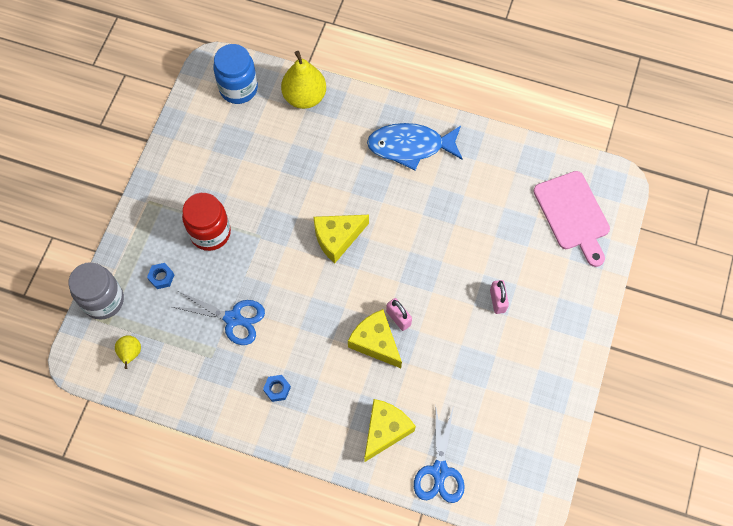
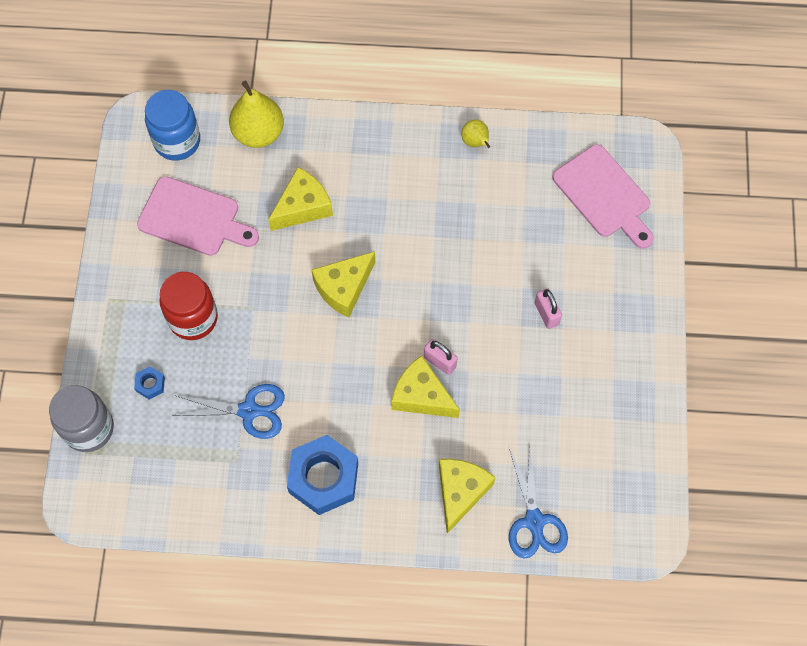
camera: 15 degrees left, 0 degrees up
yellow pear [115,335,141,369] -> yellow pear moved to [461,120,490,148]
blue nut [263,375,291,402] -> blue nut [287,435,358,515], size x2.34
blue fish [367,123,463,171] -> none
none -> pink cutting board [137,176,259,256]
none -> yellow cheese [268,167,333,231]

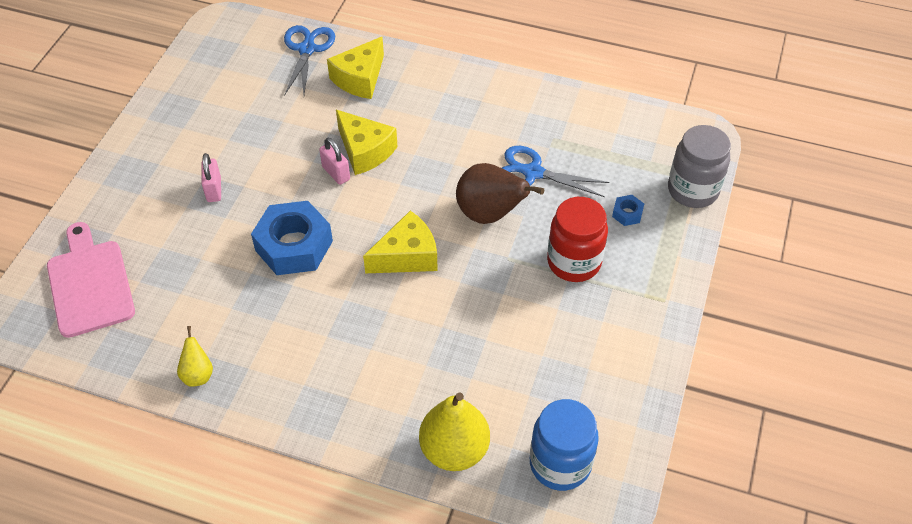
camera: 165 degrees left, 15 degrees down
pink cutting board [137,176,259,256] -> none
yellow cheese [268,167,333,231] -> none
blue nut [287,435,358,515] -> blue nut moved to [251,201,333,275]
none -> brown pear [456,163,544,224]

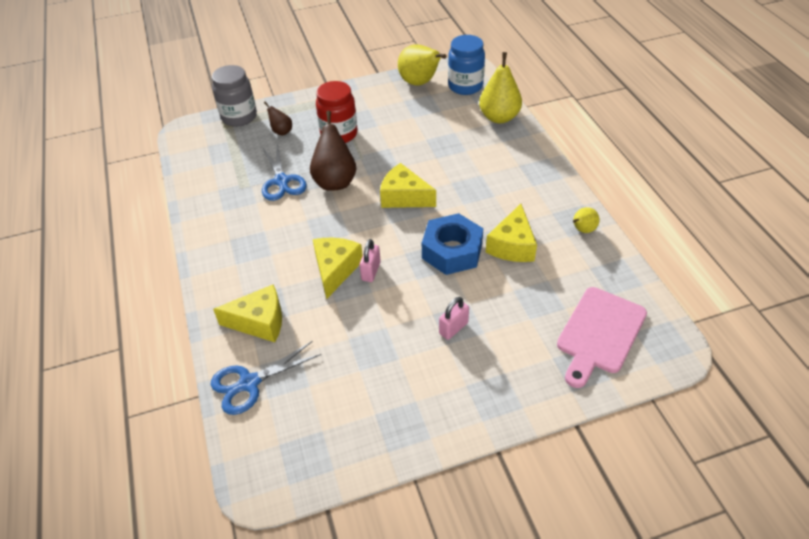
camera: 125 degrees left, 5 degrees down
blue nut [612,195,644,226] -> brown pear [264,102,292,135]
none -> yellow pear [398,44,447,86]
none -> yellow cheese [486,204,537,262]

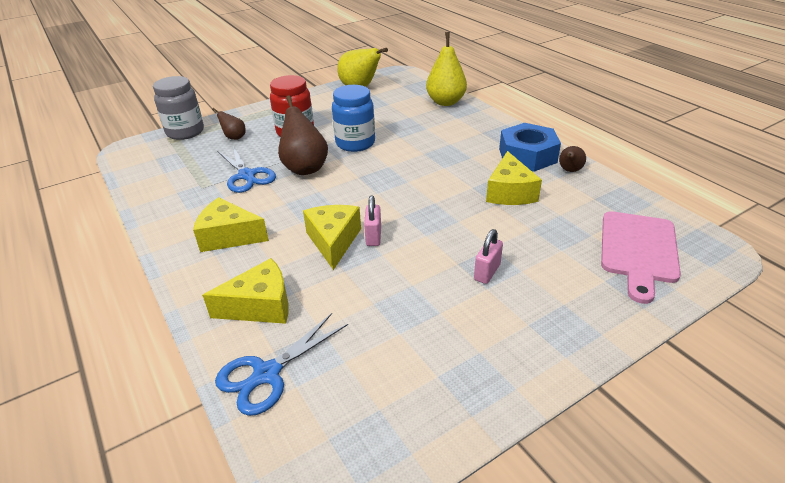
camera: 15 degrees left, 10 degrees down
yellow cheese [380,163,436,208] -> yellow cheese moved to [193,197,269,252]
blue nut [422,213,483,275] -> blue nut moved to [499,123,561,172]
blue jar [448,35,485,95] -> blue jar moved to [332,85,375,152]
yellow pear [573,207,600,233] -> brown pear [559,146,586,172]

